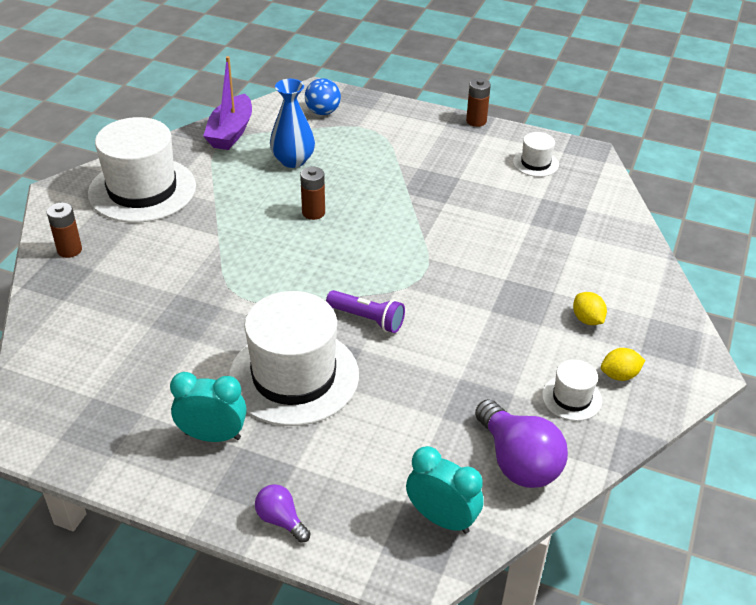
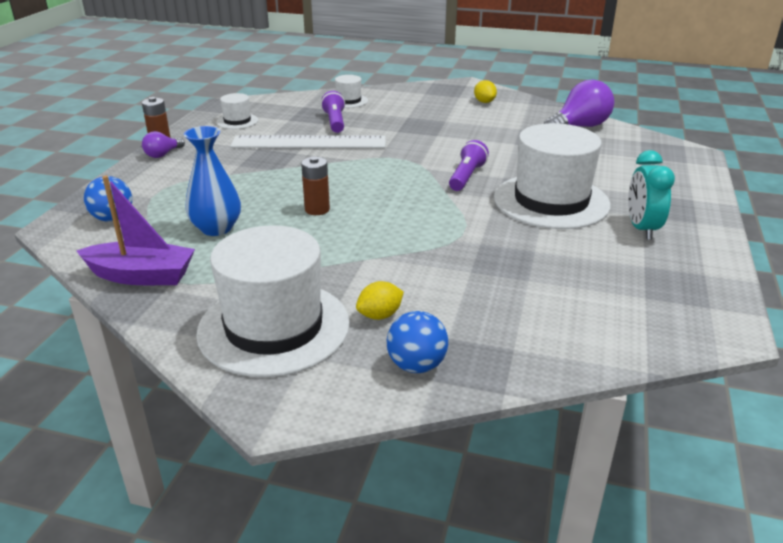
camera: 95 degrees left, 10 degrees down
brown battery [47,202,82,258] -> blue ball [387,311,448,373]
purple light bulb [255,484,310,543] -> purple light bulb moved to [142,131,185,158]
turquoise clock [406,446,484,534] -> none
white hat [542,359,602,421] -> white hat moved to [335,75,368,108]
yellow lemon [573,292,607,325] -> yellow lemon moved to [356,281,404,320]
none -> white ruler [230,135,386,148]
none -> purple flashlight [321,91,345,133]

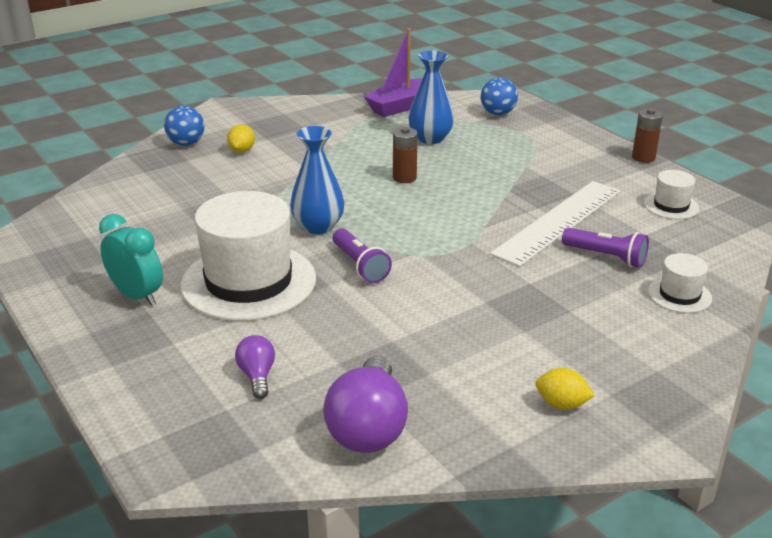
camera: 130 degrees right, 0 degrees up
purple light bulb [142,131,185,158] -> purple light bulb moved to [235,335,275,399]
white hat [196,225,350,377] -> none
none -> blue vase [290,126,344,234]

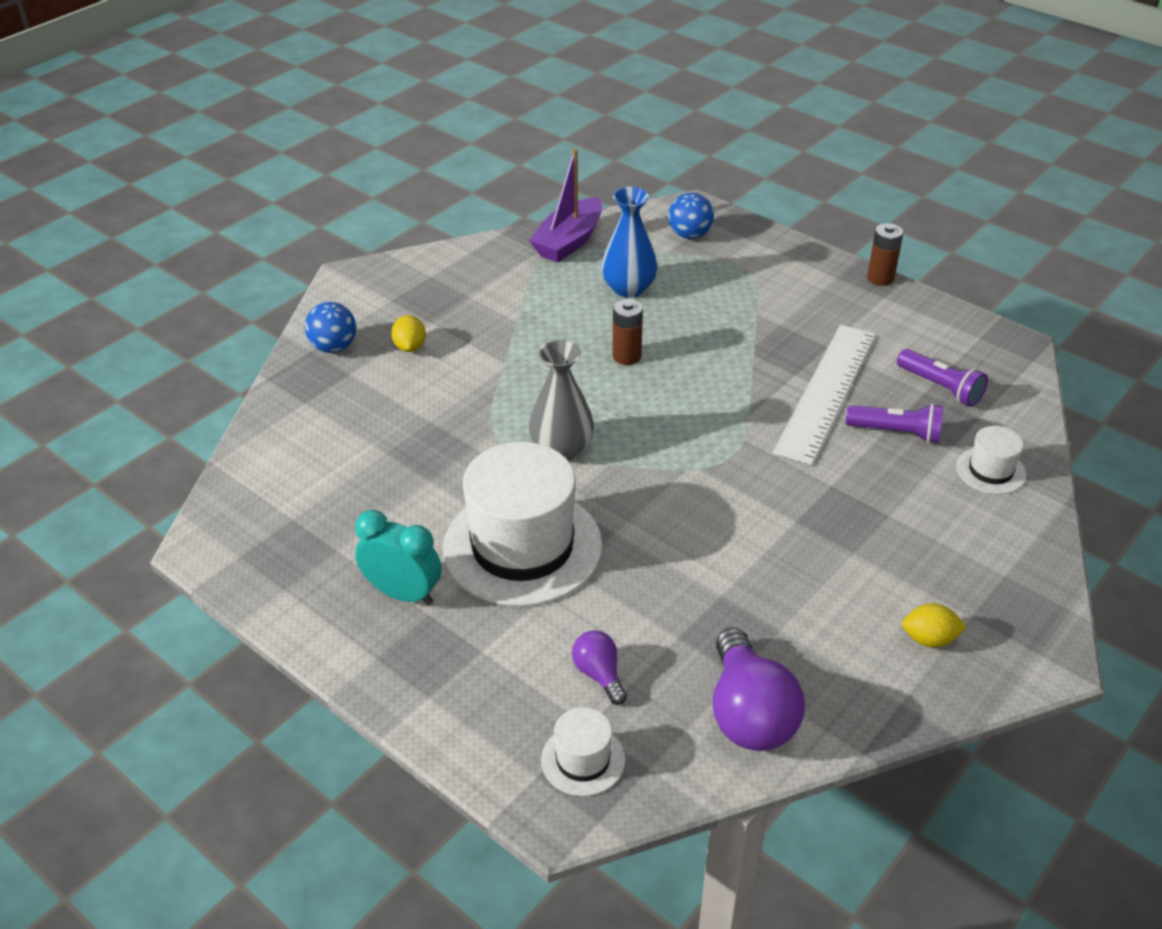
camera: 15 degrees left, 10 degrees up
blue vase [290,126,344,234] -> grey vase [529,340,594,460]
purple flashlight [333,228,392,283] -> purple flashlight moved to [897,349,988,407]
white hat [644,170,699,219] -> white hat moved to [541,707,625,796]

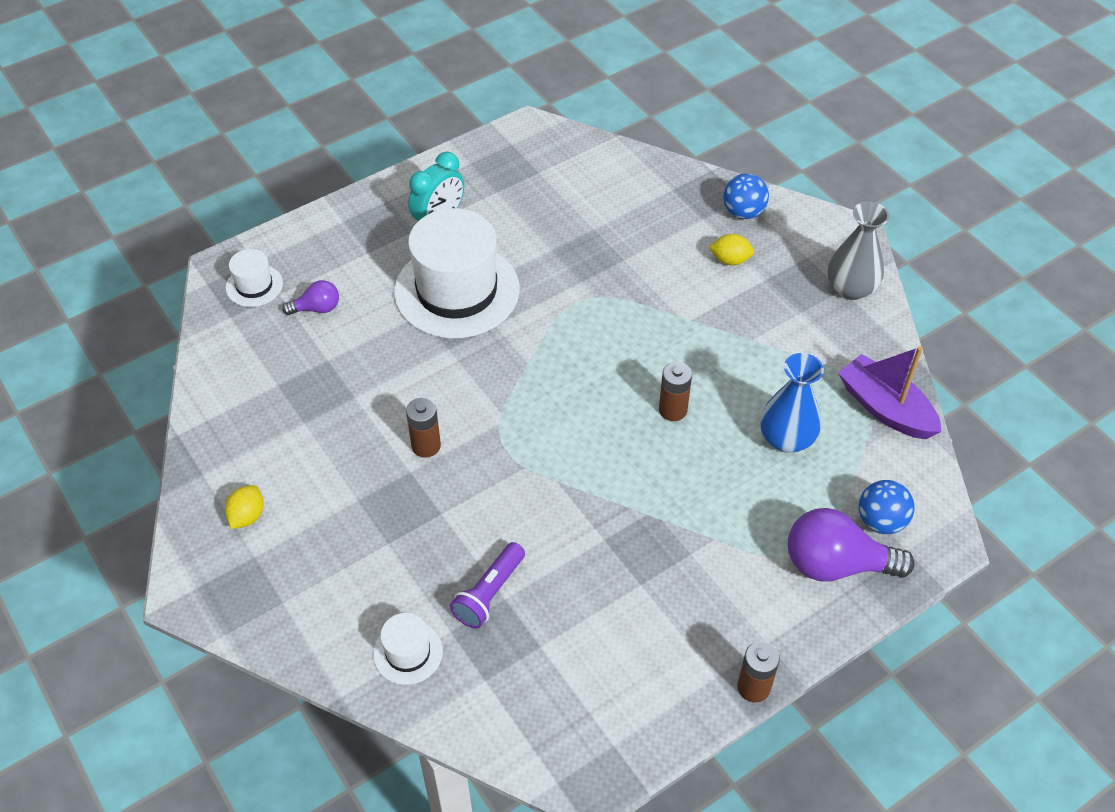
camera: 105 degrees right, 10 degrees up
grey vase [529,340,594,460] -> grey vase moved to [828,201,889,300]
purple light bulb [713,627,805,751] -> purple light bulb moved to [788,508,915,582]
white ruler [773,325,876,465] -> none
purple flashlight [897,349,988,407] -> none
none -> brown battery [406,398,441,457]

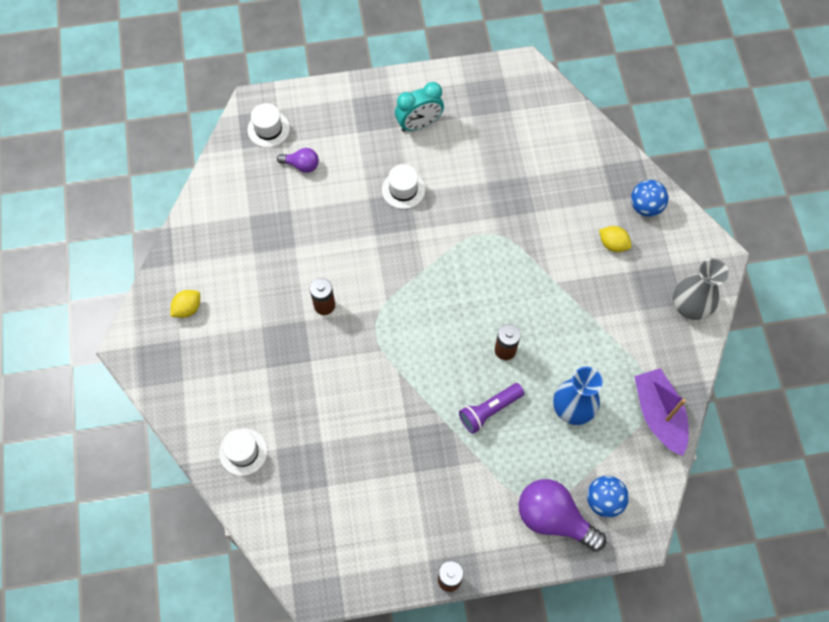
camera: 25 degrees right, 15 degrees up
white hat [394,208,520,338] -> white hat [382,164,425,209], size x0.45
purple flashlight [450,542,525,629] -> purple flashlight moved to [459,383,524,434]

